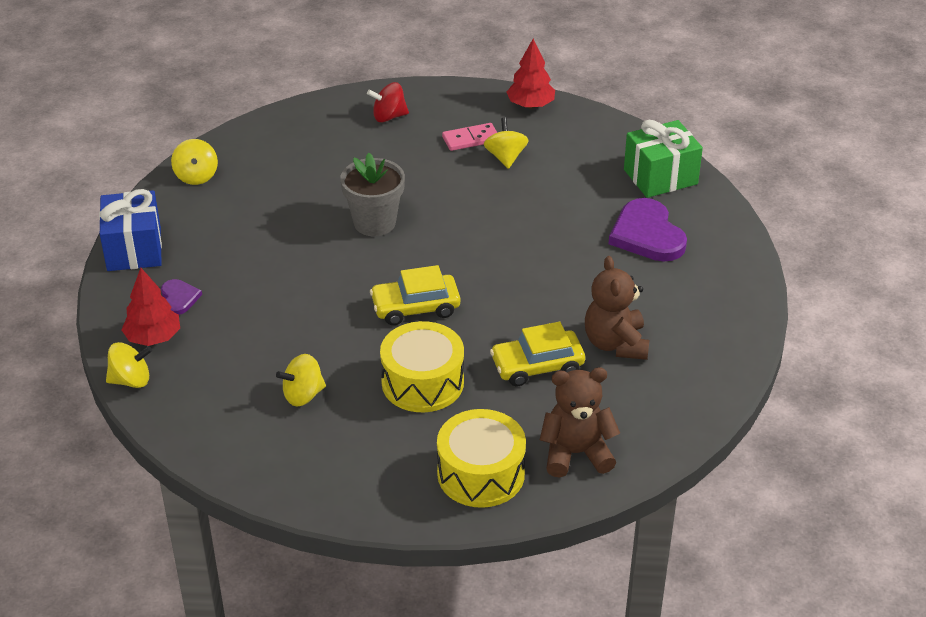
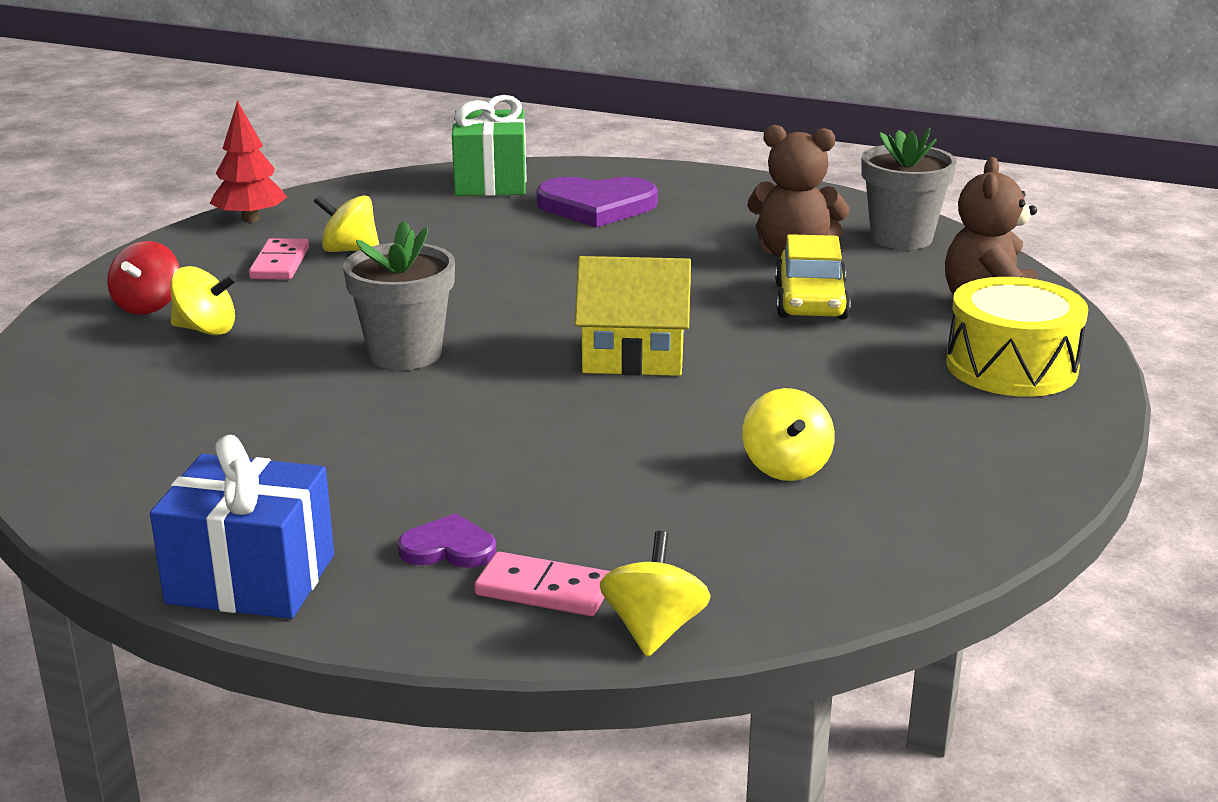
camera: 70 degrees left, 15 degrees down
red tree [121,268,180,346] -> pink domino [474,552,610,616]
yellow spinning top [171,139,218,185] -> yellow spinning top moved to [170,266,237,335]
yellow car [370,265,460,325] -> yellow house [575,256,691,376]
yellow drum [380,321,464,412] -> none
none -> grey flower pot [862,127,957,250]

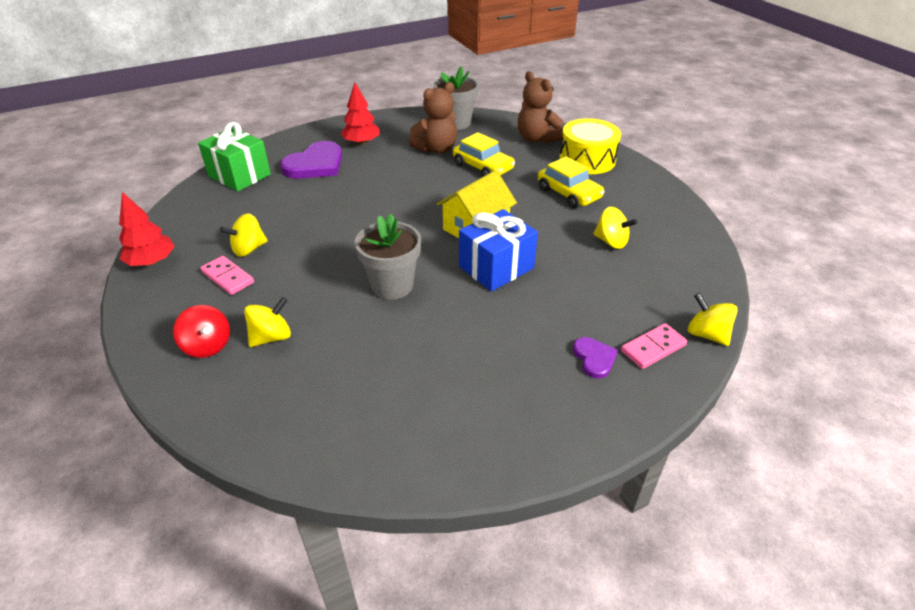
camera: 50 degrees left, 15 degrees up
blue gift [150,435,334,619] -> blue gift moved to [459,209,538,291]
purple heart [398,513,496,568] -> purple heart turned 120 degrees clockwise [573,337,618,378]
none -> red tree [341,83,380,145]
none -> yellow car [538,156,604,209]

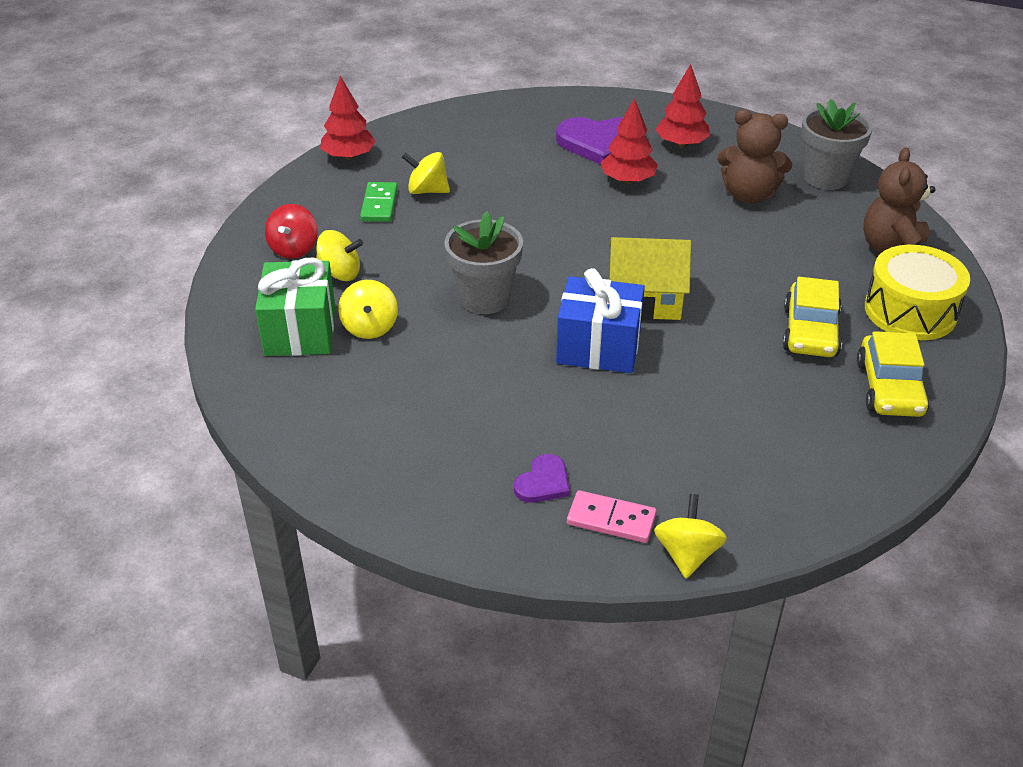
camera: 50 degrees right, 0 degrees up
green gift [198,122,271,192] -> green gift moved to [255,258,335,356]
pink domino [200,256,254,295] -> green domino [360,182,398,222]
yellow car [453,132,515,177] -> yellow car moved to [857,331,930,417]
yellow spinning top [593,207,638,249] -> yellow spinning top moved to [338,280,398,339]
none -> red tree [601,98,658,184]

